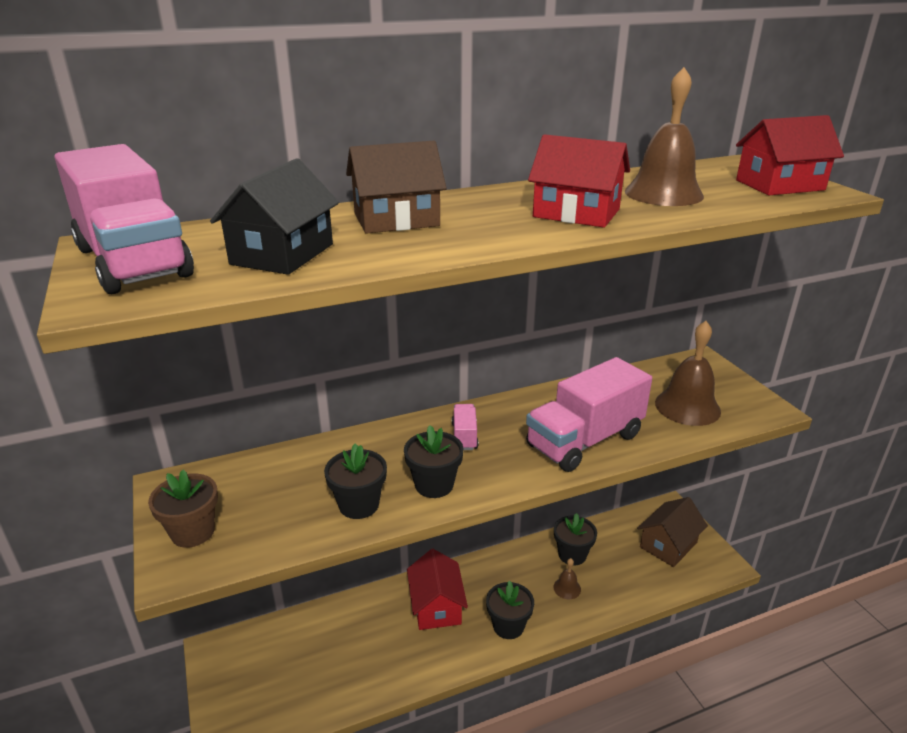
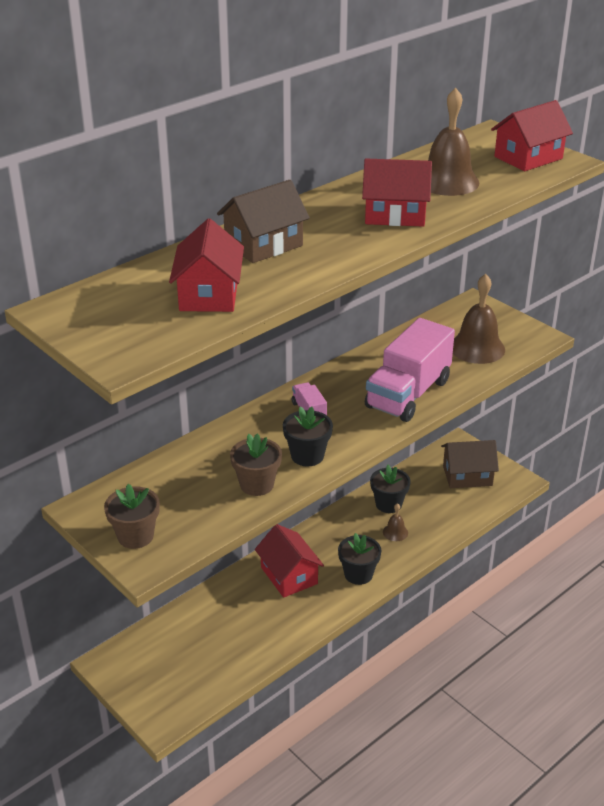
camera: 20 degrees left, 5 degrees up
pink truck [54,144,194,294] -> none
black house [210,158,339,275] -> red house [169,218,244,312]
black flower pot [324,443,387,519] -> brown flower pot [230,434,282,496]
brown house [637,497,708,567] -> brown house turned 60 degrees clockwise [441,440,499,488]

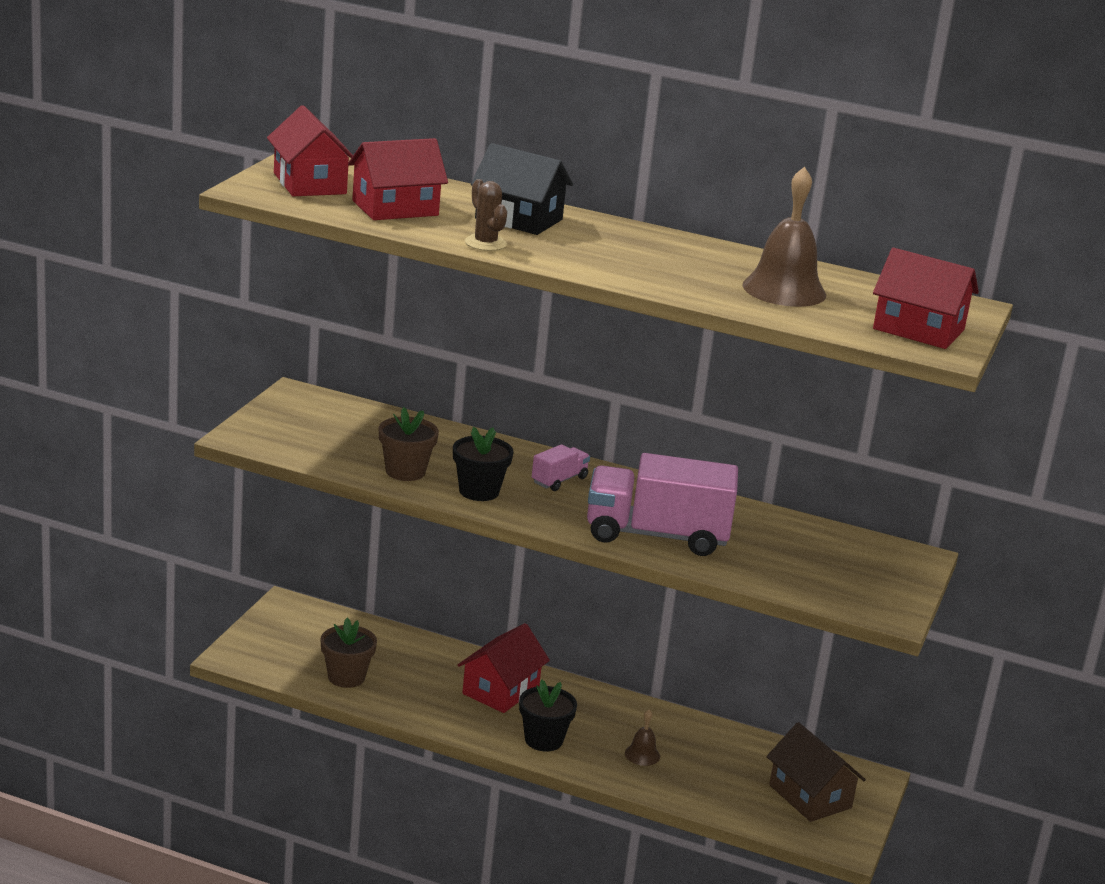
camera: 60 degrees right, 10 degrees down
brown flower pot [104,484,160,549] -> brown flower pot moved to [321,618,377,688]
brown house [217,180,310,263] -> black house [471,143,573,235]
red house [362,159,432,227] -> red house moved to [267,105,353,196]
black flower pot [370,465,411,513] -> none
brown bell [453,274,505,364] -> none
none -> brown cactus [465,179,507,251]

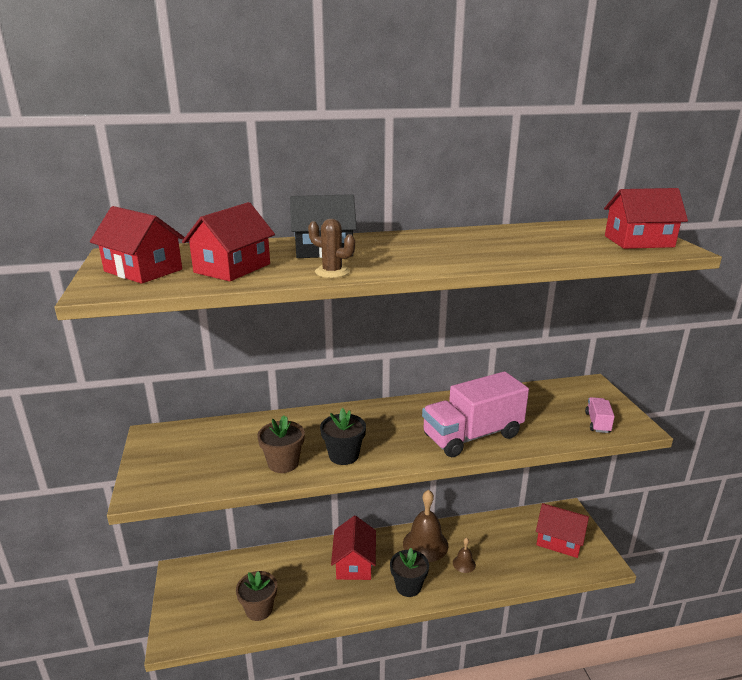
camera: 30 degrees left, 0 degrees up
pink truck [532,444,590,491] -> pink truck moved to [585,397,615,433]
brown bell [742,167,826,307] -> brown bell moved to [403,490,448,562]
brown house [767,722,866,822] -> red house [536,503,589,558]

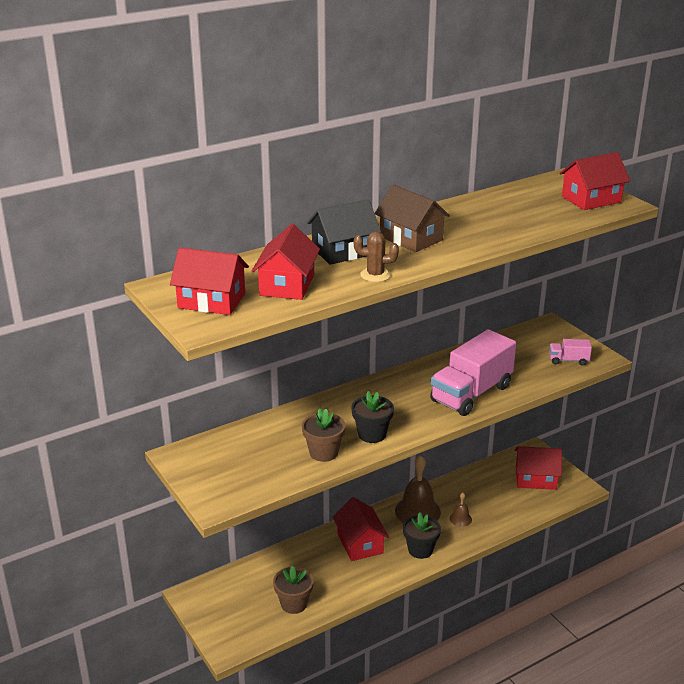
camera: 20 degrees left, 5 degrees up
pink truck [585,397,615,433] -> pink truck turned 75 degrees counterclockwise [549,339,592,365]
none -> brown house [375,185,450,252]

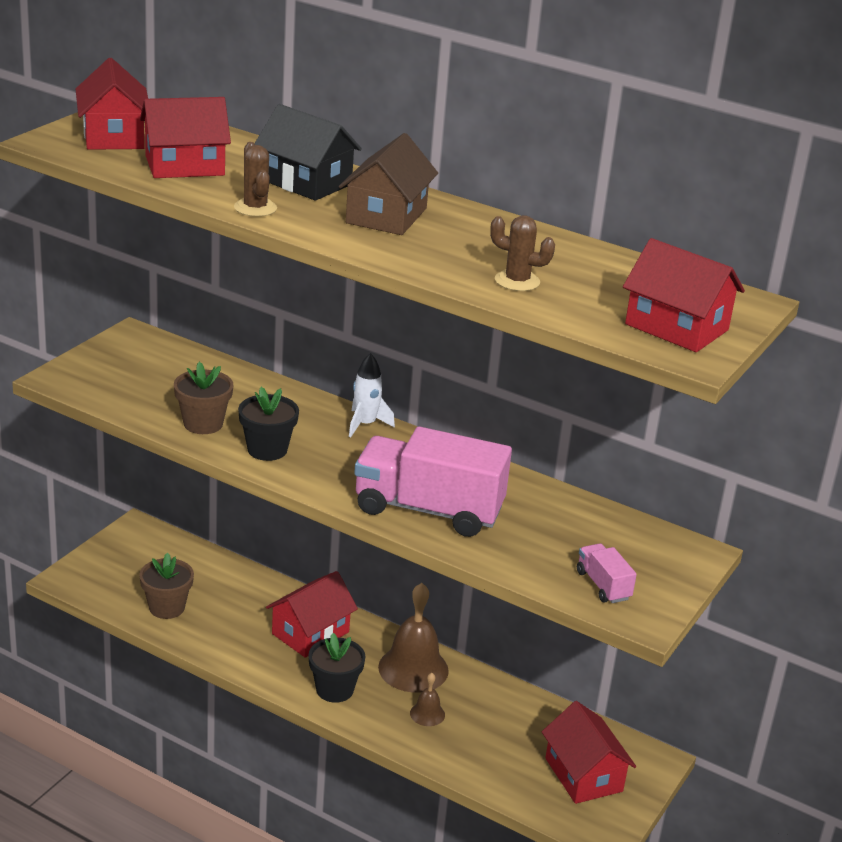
camera: 60 degrees right, 0 degrees up
none -> white rocket [349,353,395,438]
none -> brown cactus [490,215,555,291]

